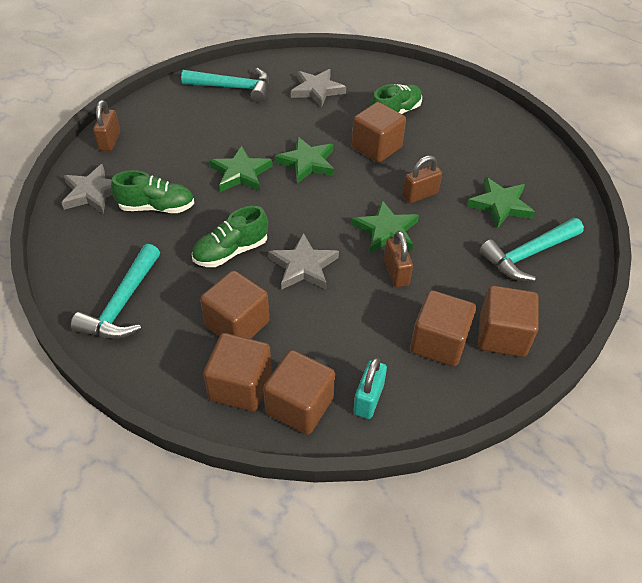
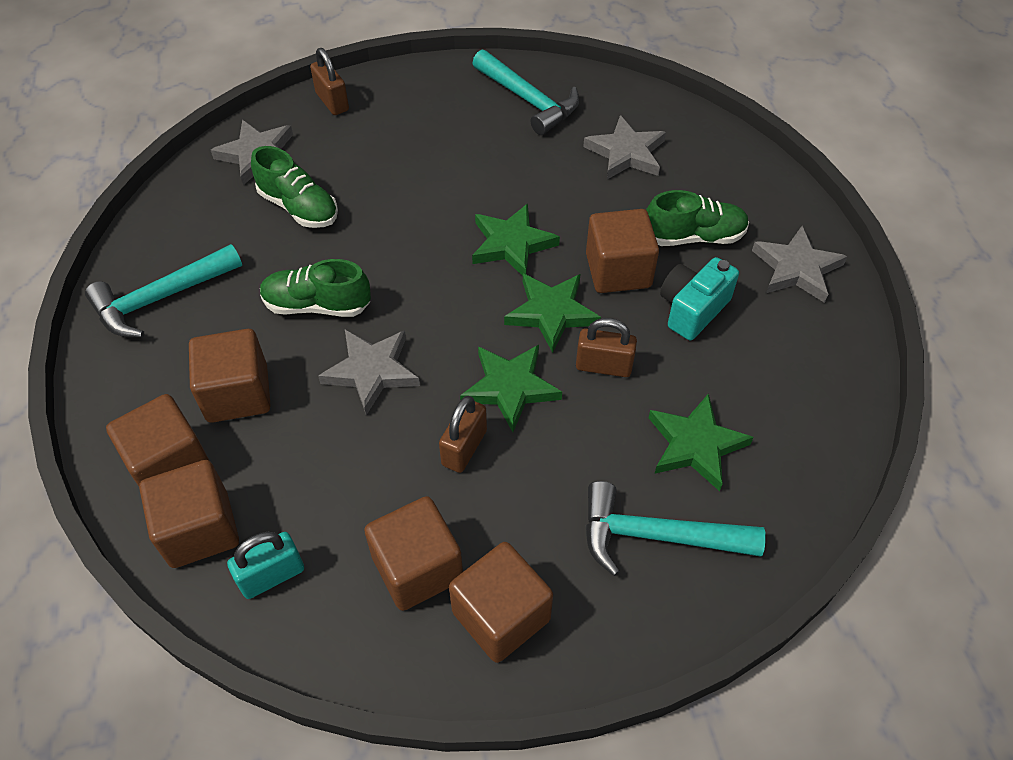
camera: 40 degrees right, 5 degrees up
brown padlock [93,100,120,151] -> brown padlock turned 75 degrees counterclockwise [310,48,349,115]
green star [209,146,273,192] -> green star moved to [504,274,601,353]
none -> turquoise camera [660,257,739,340]
none -> grey star [752,226,848,303]

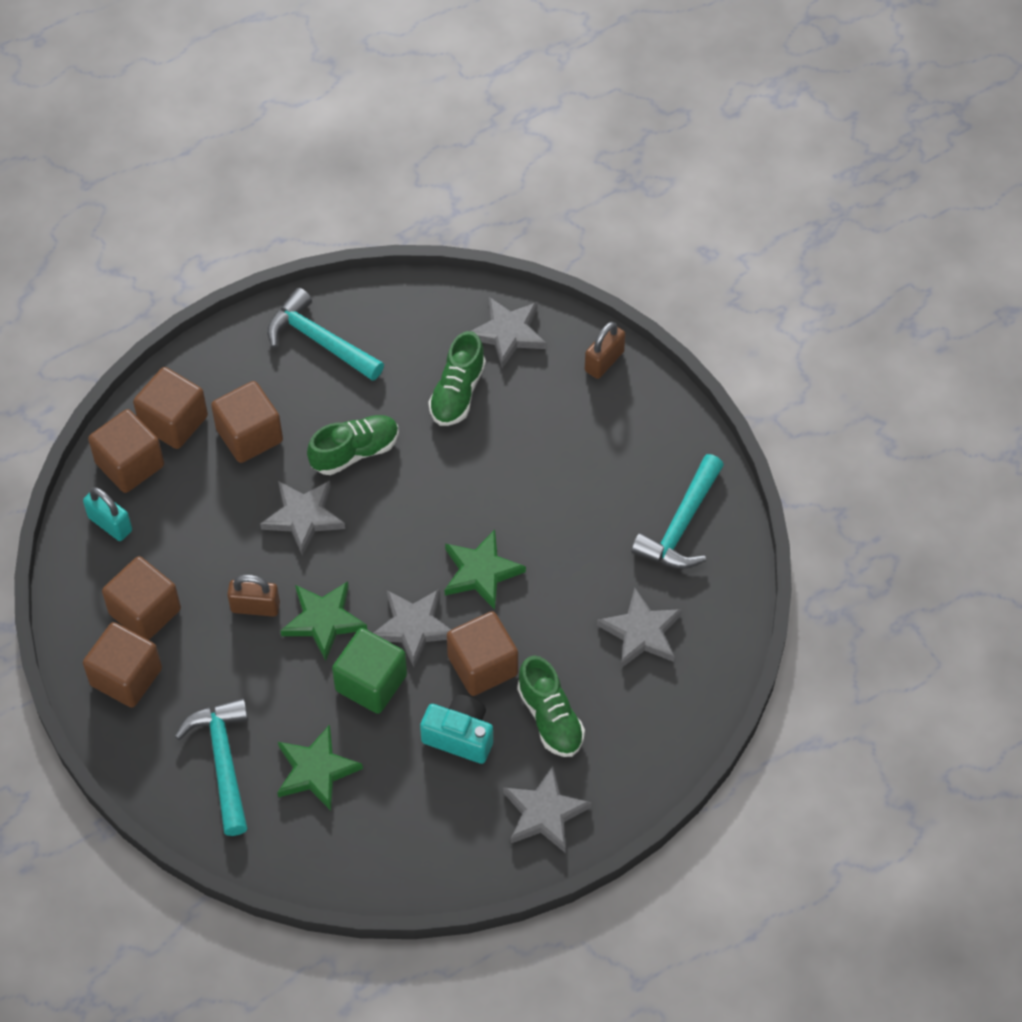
camera: 70 degrees right, 5 degrees up
green shoe [260,259,371,317] -> green shoe turned 75 degrees clockwise [307,415,399,475]
green star [504,274,601,353] -> grey star [374,589,451,667]
brown padlock [576,318,637,377] -> green cube [332,628,407,714]

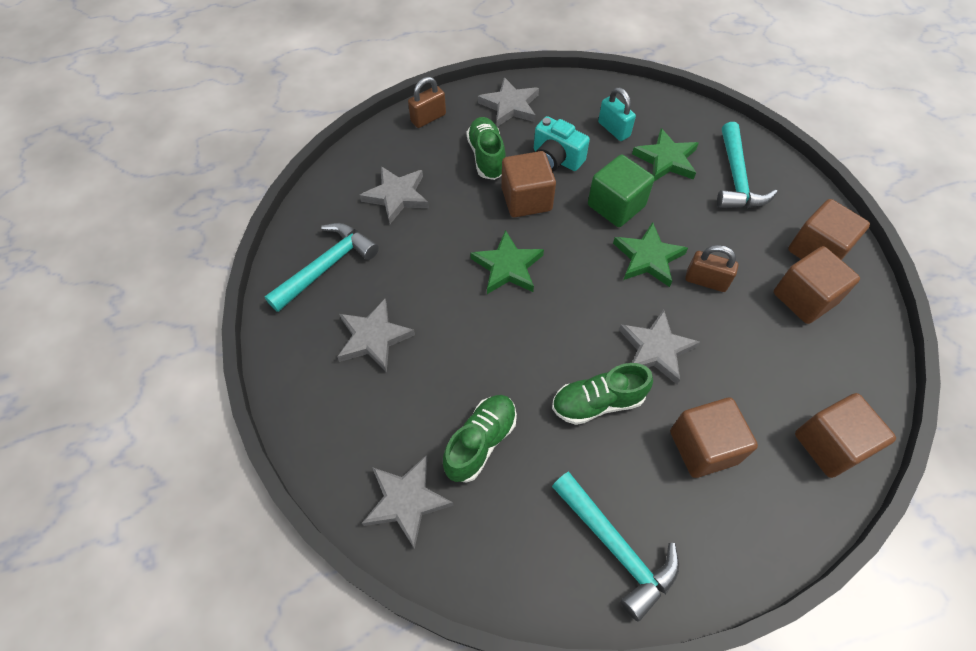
camera: 165 degrees left, 0 degrees up
turquoise padlock [83,487,132,541] -> turquoise padlock moved to [598,87,636,141]
brown cube [133,367,208,449] -> none
grey star [374,589,451,667] -> grey star moved to [337,299,415,372]
brown padlock [585,322,626,379] -> brown padlock moved to [408,77,446,128]

